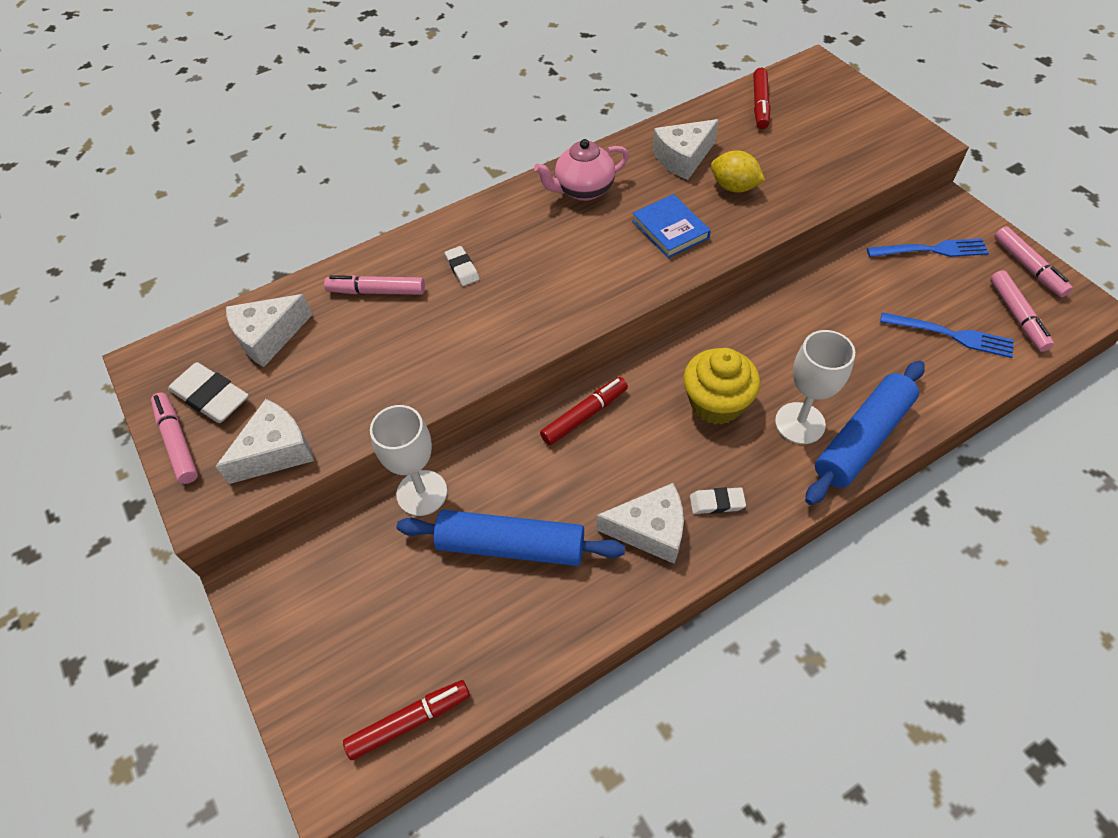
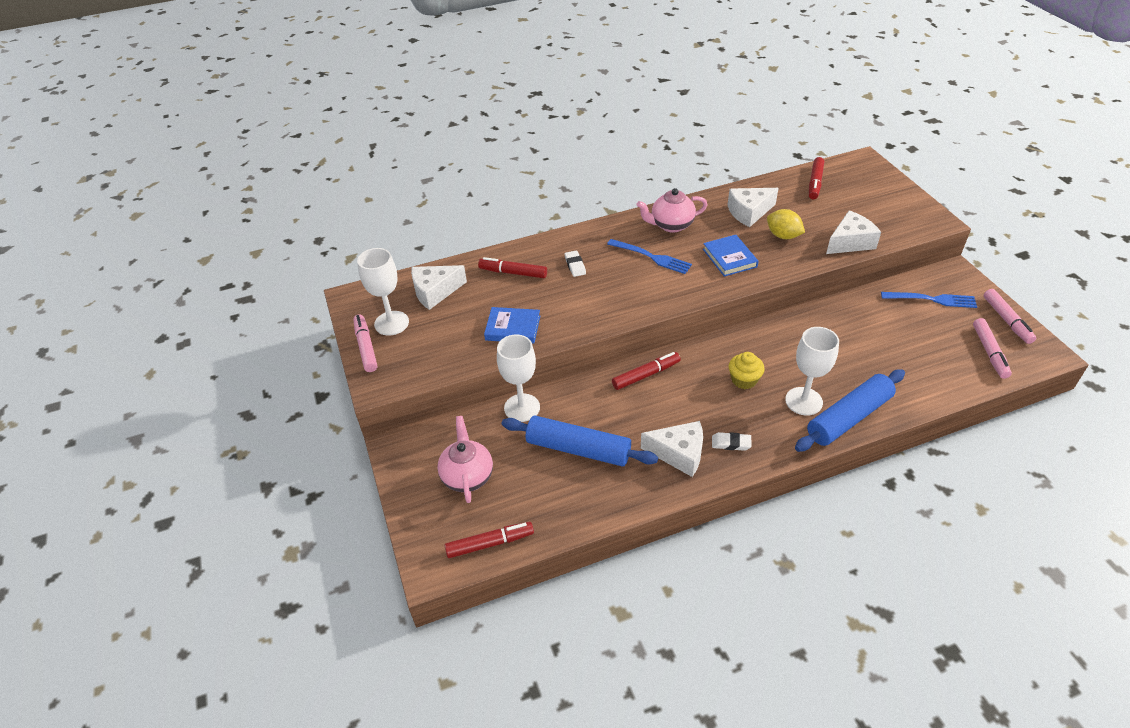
camera: 10 degrees right, 10 degrees down
white eraser [168,362,249,423] -> white goblet [357,248,409,335]
white cheese [215,399,314,484] -> white cheese moved to [826,210,881,254]
pink marker [324,275,425,295] -> red marker [478,257,547,278]
yellow cupcake [683,348,760,425] -> yellow cupcake [729,352,765,389], size x0.65
blue fork [880,312,1014,358] -> blue fork moved to [607,239,692,274]
none -> pink teapot [437,416,493,503]
none -> blue book [484,307,540,344]

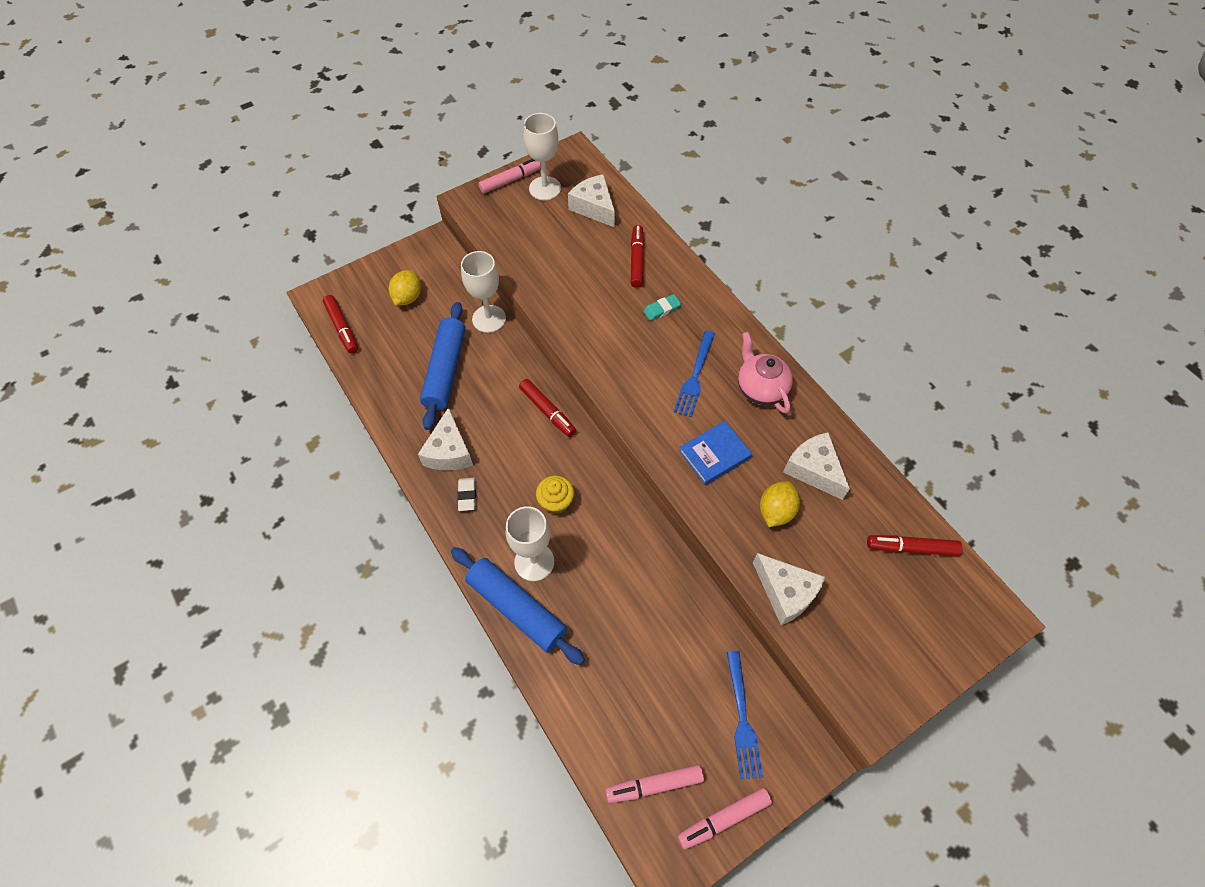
camera: 75 degrees right, 15 degrees up
pink teapot [437,416,493,503] -> yellow lemon [389,270,421,305]
blue book [484,307,540,344] -> none
white eraser [565,250,586,277] -> turquoise eraser [643,294,681,321]

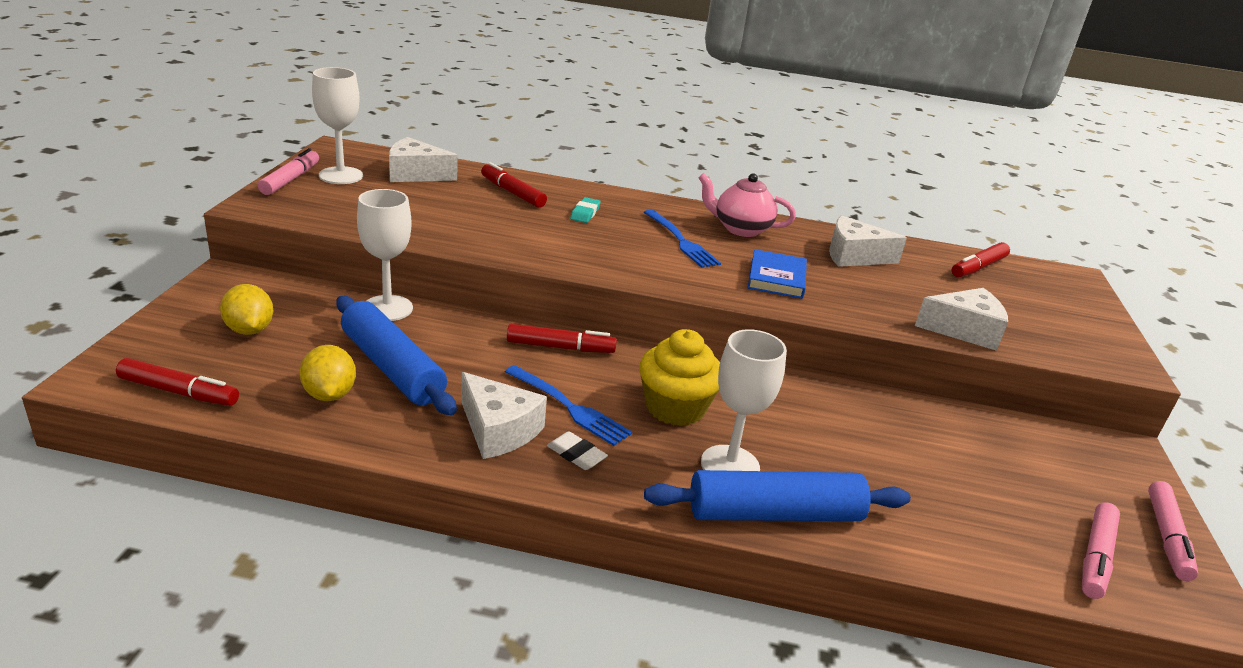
camera: 50 degrees left, 30 degrees down
yellow cupcake [536,476,574,514] -> yellow cupcake [639,329,720,426], size x1.55
blue fork [727,651,763,779] -> blue fork moved to [505,365,632,446]
yellow lemon [760,481,800,527] -> yellow lemon moved to [300,345,356,401]

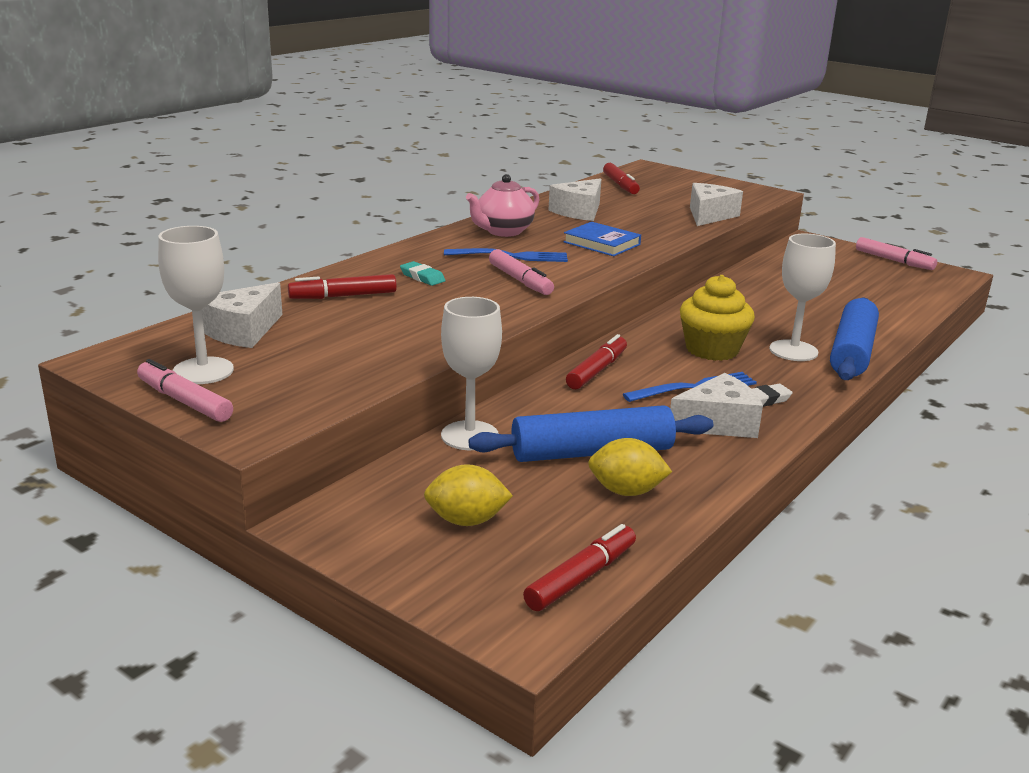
camera: 60 degrees left, 5 degrees down
pink marker [1082,502,1120,599] -> pink marker moved to [489,249,554,295]

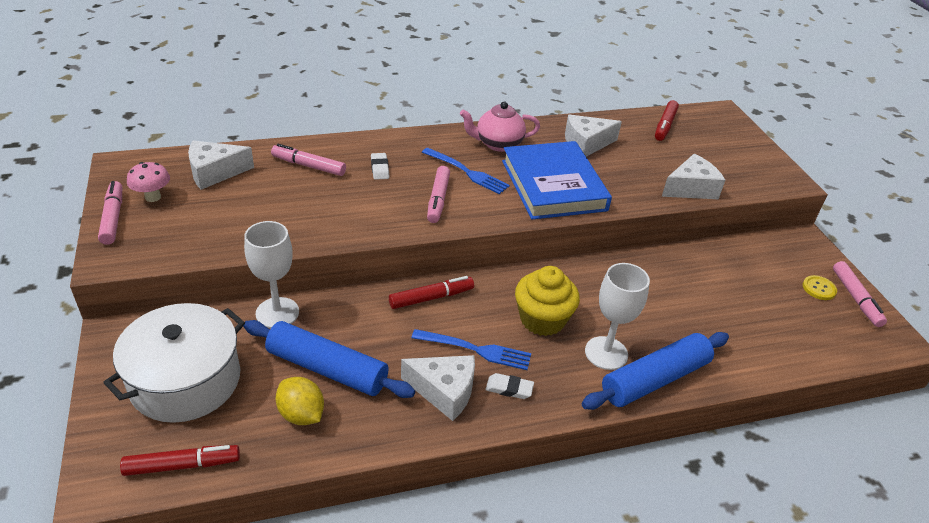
camera: 35 degrees right, 15 degrees up
white goblet [158,226,234,384] -> pink mushroom [127,162,170,202]
red marker [288,274,397,299] -> pink marker [271,144,346,176]
turquoise eraser [400,261,446,286] -> white eraser [371,153,389,180]
yellow lemon [424,464,513,526] -> white pot [103,303,245,423]
blue book [563,222,641,256] -> blue book [502,141,612,219], size x1.90
none -> yellow button [803,275,837,300]

